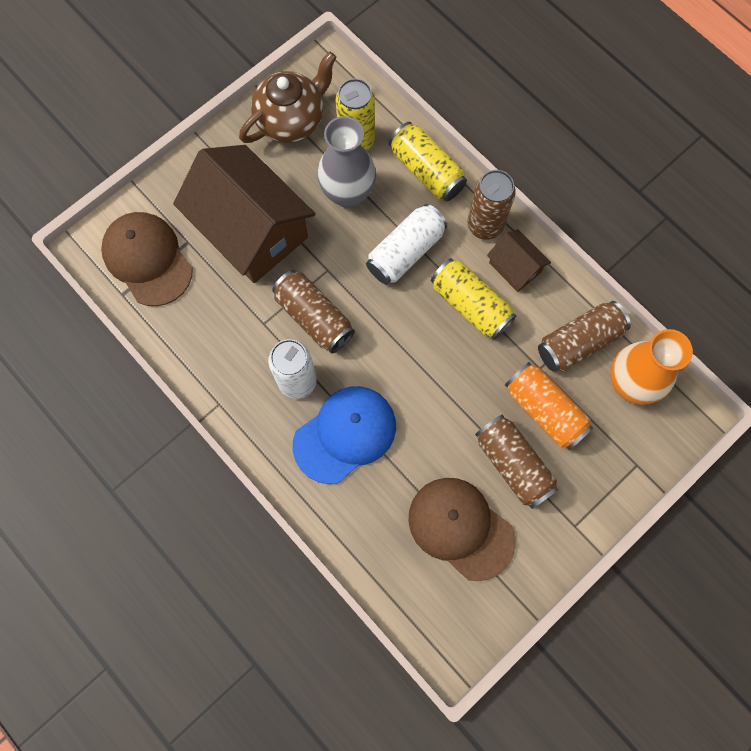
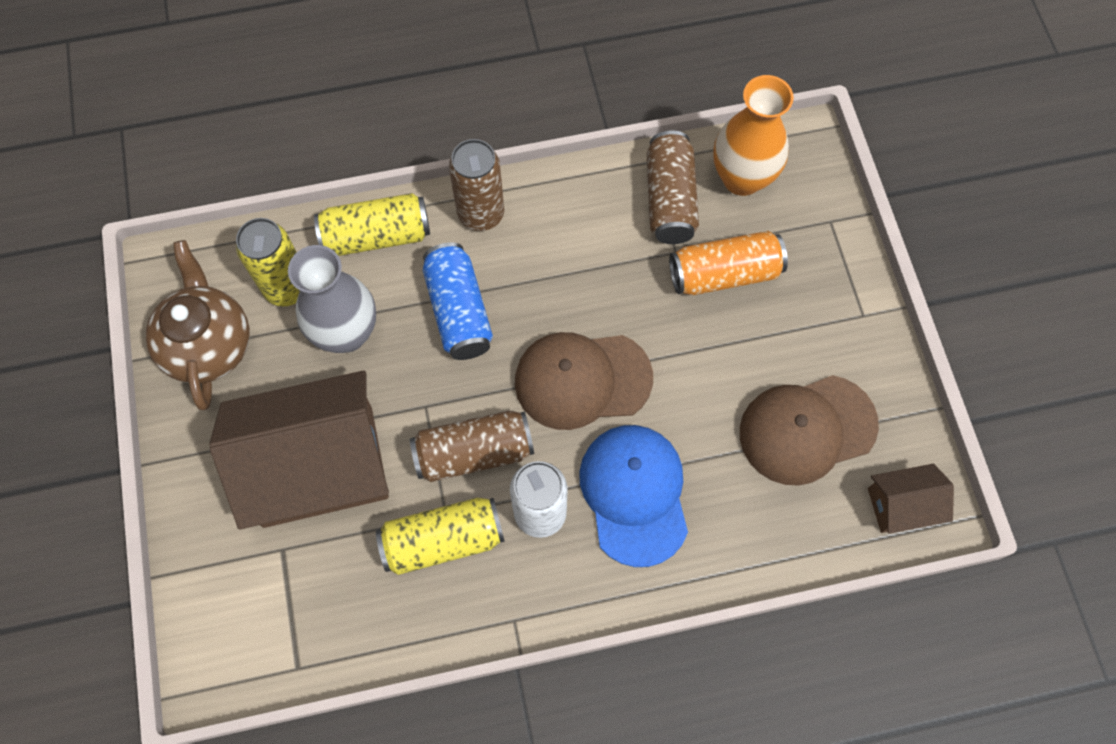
camera: 60 degrees left, 5 degrees down
brown cap [101,212,193,306] -> brown cap moved to [515,332,653,430]
white can [366,204,447,285] -> blue can [423,242,493,360]
yellow can [431,258,517,340] -> yellow can moved to [376,497,505,575]
brown can [475,414,558,509] -> none
brown house [487,229,551,292] -> brown house moved to [868,464,954,534]

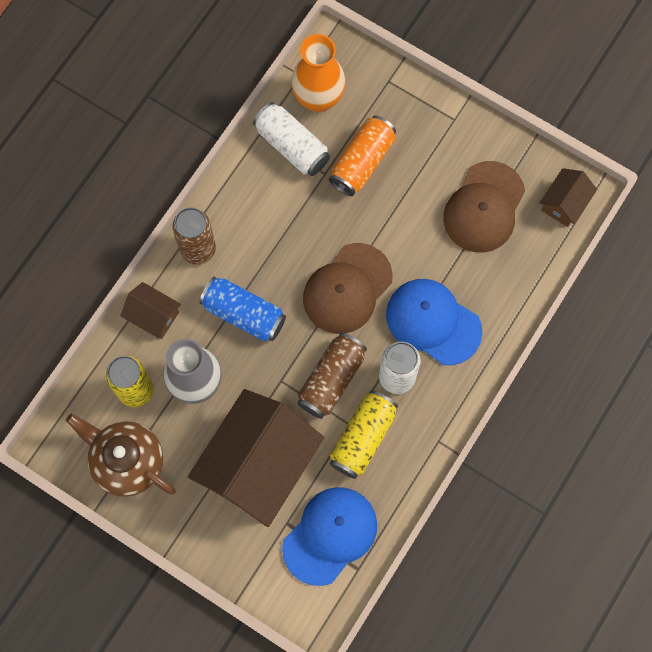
camera: 45 degrees left, 5 degrees up
yellow can [314,193,430,256] -> brown house [120,282,181,339]
brown can [647,131,699,244] -> white can [253,102,330,176]
none -> blue cap [282,487,377,586]

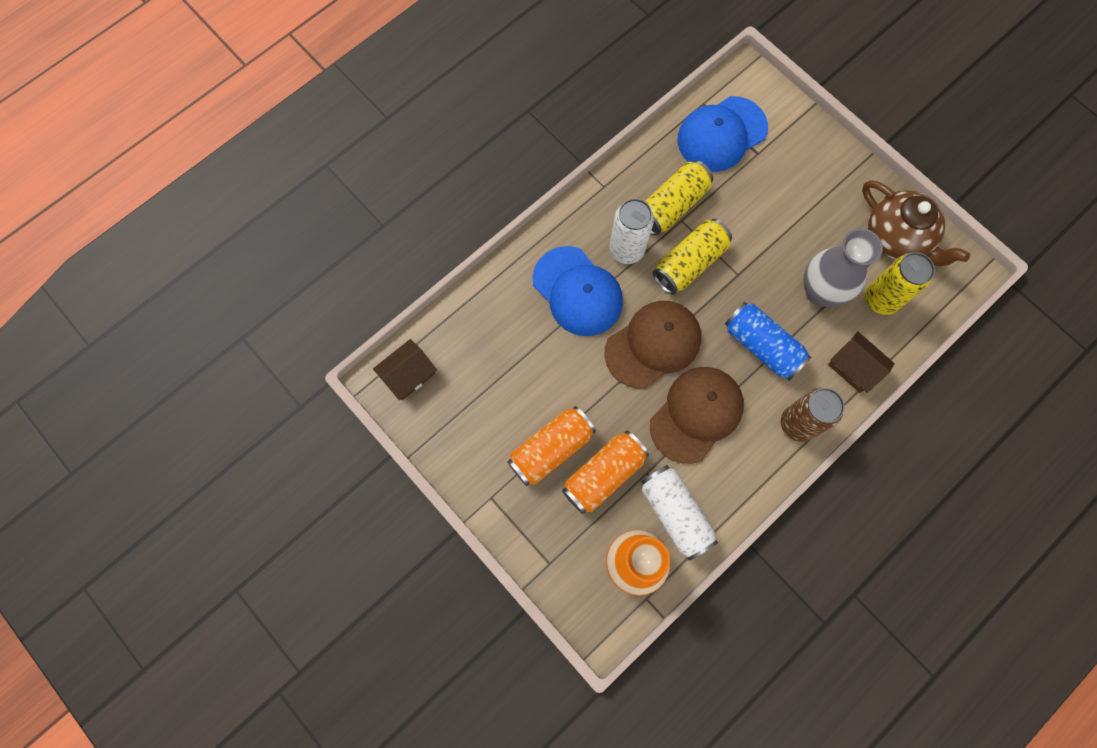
camera: 165 degrees left, 0 degrees up
brown house [188,389,324,527] -> none
brown can [297,333,367,419] -> yellow can [653,219,732,295]
brown cap [443,161,525,253] -> brown cap moved to [650,367,744,464]
none -> orange can [507,406,596,486]

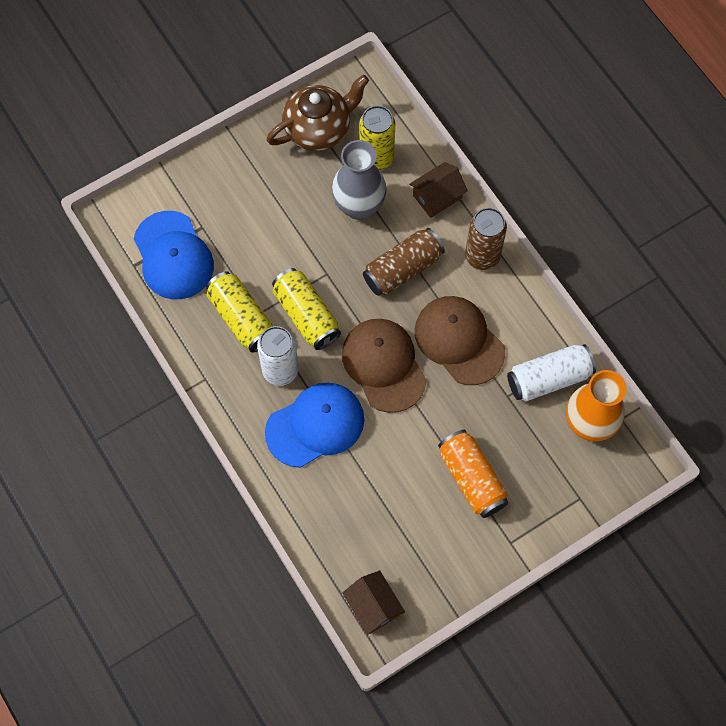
camera: 80 degrees left, 5 degrees down
orange can [562,431,649,514] -> none
blue can [725,302,811,381] -> brown can [363,228,445,296]

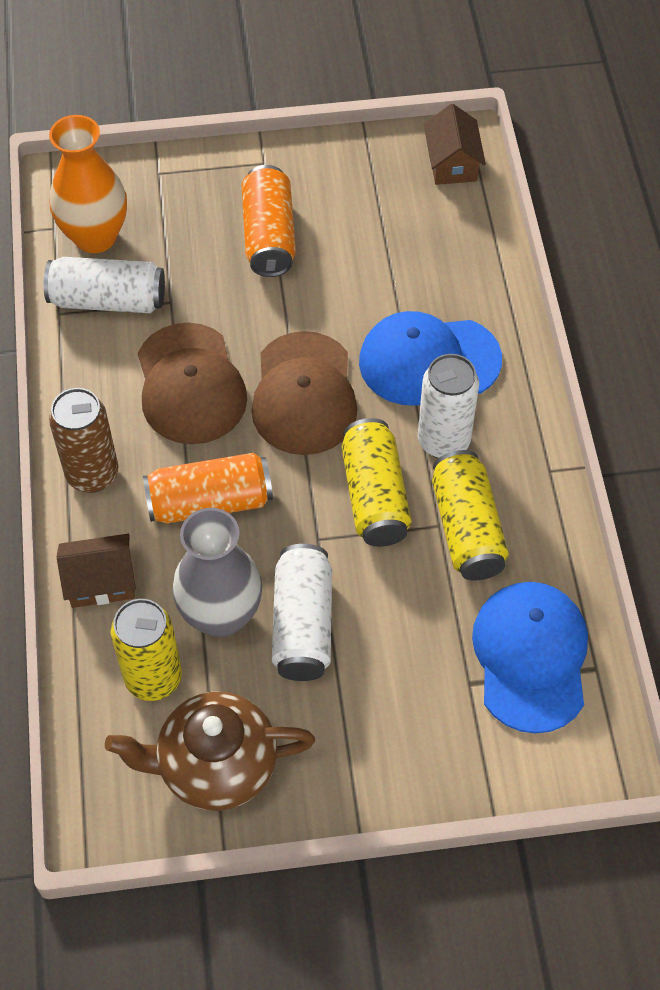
camera: 155 degrees left, 10 degrees down
brown can [363,228,445,296] -> orange can [143,453,273,524]
none -> white can [272,544,332,681]

